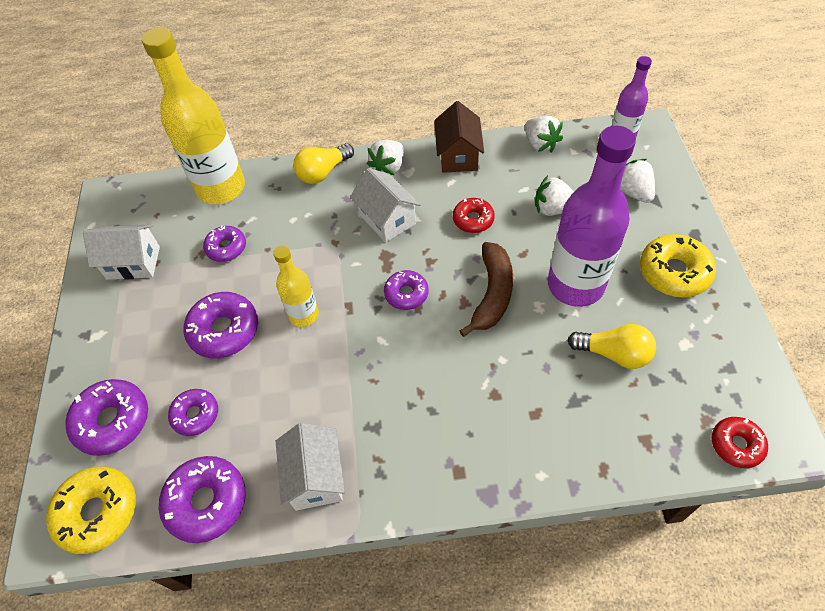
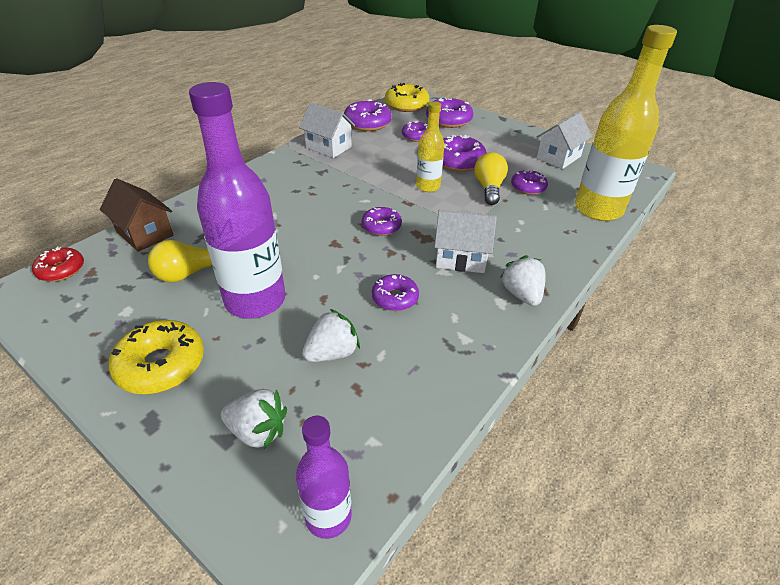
camera: 130 degrees right, 15 degrees down
yellow light bulb [293,144,354,184] -> yellow light bulb moved to [474,152,508,205]
brown house [434,101,484,173] -> brown house moved to [100,178,173,252]
red donut [453,198,495,233] -> purple donut [372,274,419,311]
brown banana [460,242,513,337] -> none
white strawberry [525,116,563,152] -> none

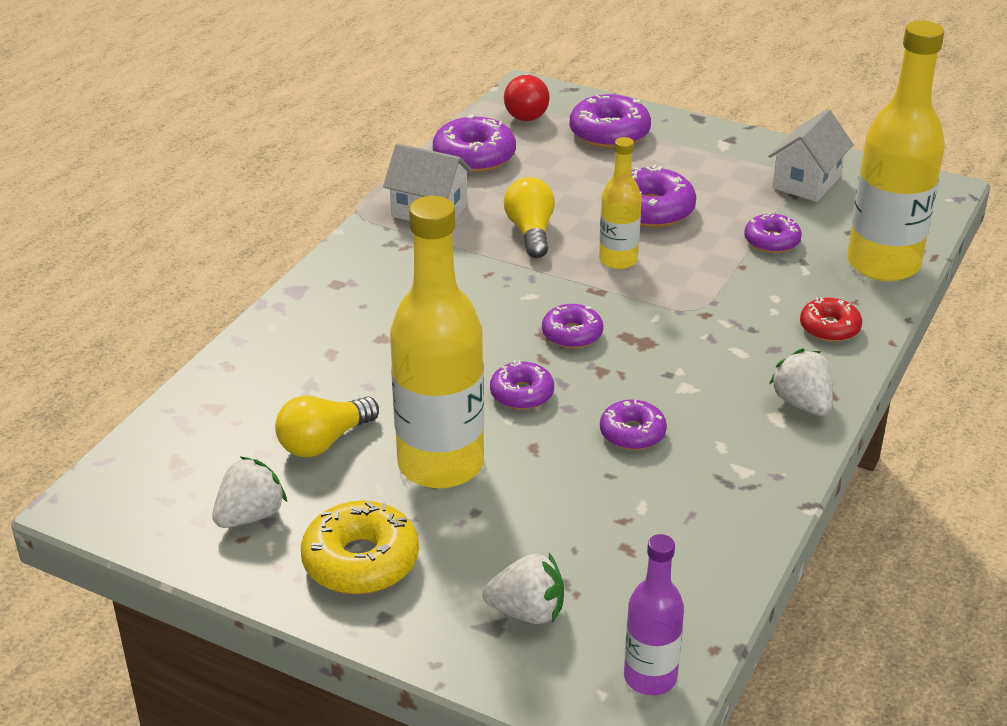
camera: 10 degrees left, 5 degrees down
red donut [32,247,84,282] -> red donut moved to [800,297,862,342]
brown house [100,178,173,252] -> none
purple bottle [189,82,286,318] -> yellow bottle [390,196,484,488]
white strawberry [302,309,360,362] -> white strawberry moved to [212,456,287,528]
yellow donut [385,83,430,112] -> red light bulb [504,74,550,121]
purple donut [402,121,428,142] -> purple donut moved to [490,360,554,410]
white house [434,210,497,273] -> none
yellow light bulb [474,152,508,205] -> yellow light bulb moved to [504,177,555,258]

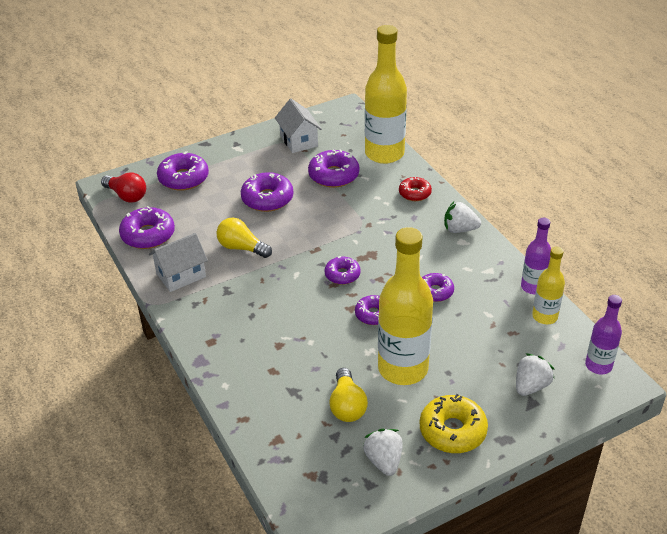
camera: 55 degrees left, 5 degrees up
yellow bottle [599,137,642,269] -> yellow bottle moved to [532,246,565,324]
purple donut [744,212,802,253] -> purple donut [308,149,359,188], size x1.60
none -> purple bottle [521,218,551,294]

